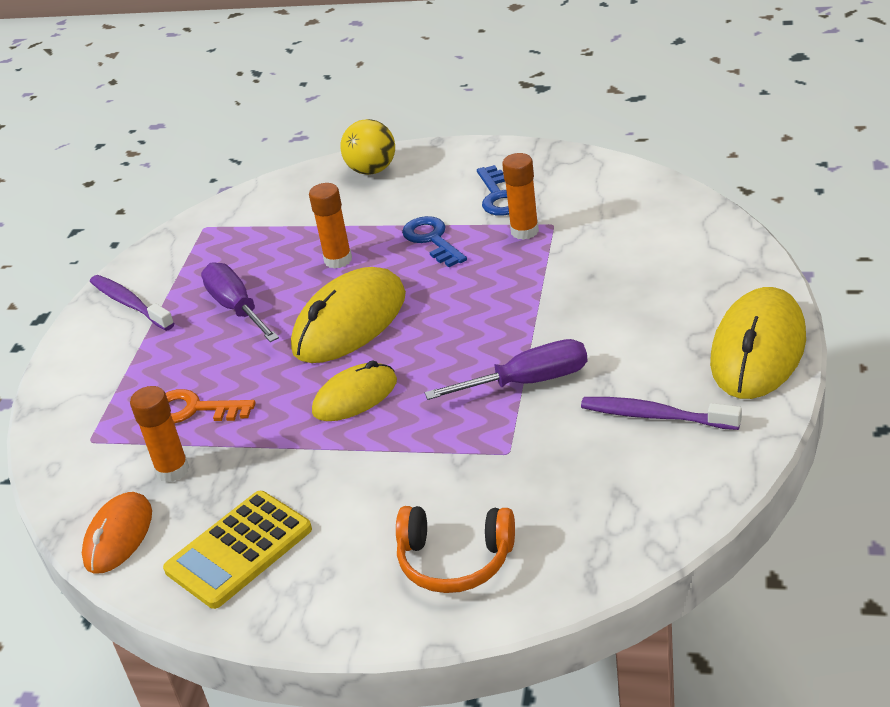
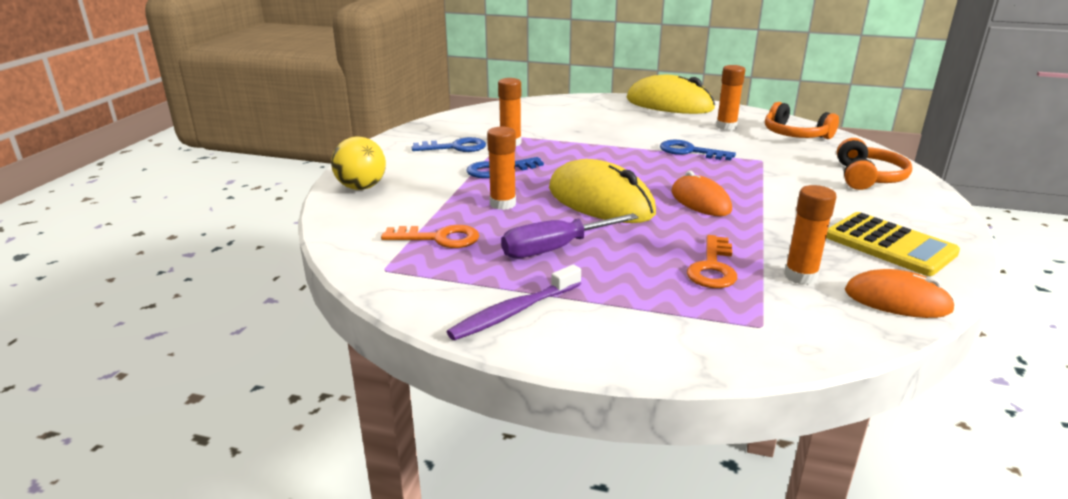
camera: 90 degrees left, 10 degrees down
yellow mouse [312,360,397,421] -> orange mouse [671,171,732,216]
purple screwdriver [425,339,587,400] -> blue key [660,140,736,161]
purple toothbrush [581,397,742,430] -> orange glue stick [716,65,745,130]
none -> orange key [381,225,479,248]
none -> orange headphones [765,102,839,139]

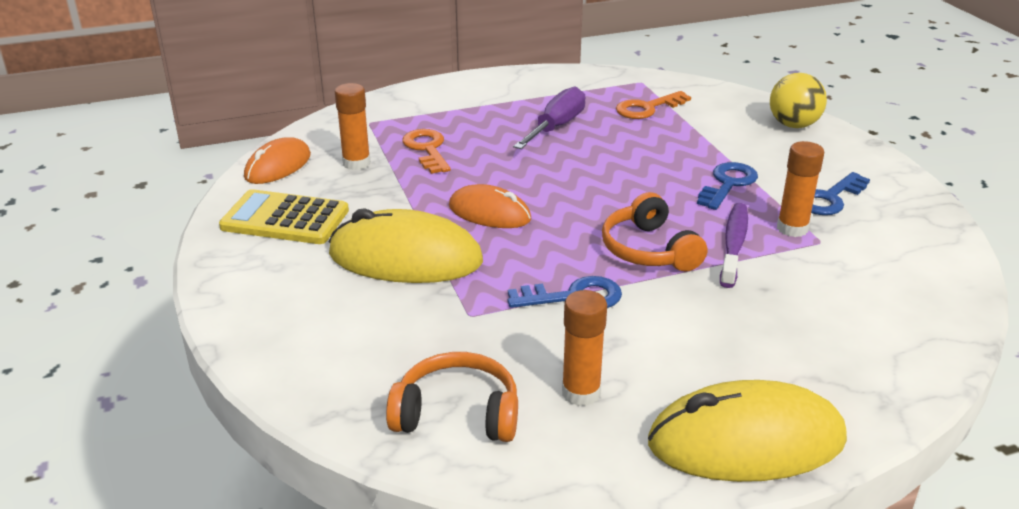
camera: 145 degrees right, 5 degrees up
purple toothbrush [447,264,581,341] -> purple toothbrush moved to [720,203,748,288]
orange glue stick [487,126,516,210] -> none
yellow mouse [549,159,656,223] -> yellow mouse moved to [328,208,483,283]
orange headphones [837,138,912,190] -> orange headphones moved to [602,192,707,271]
orange mouse [845,269,956,318] -> orange mouse turned 45 degrees counterclockwise [244,137,311,184]

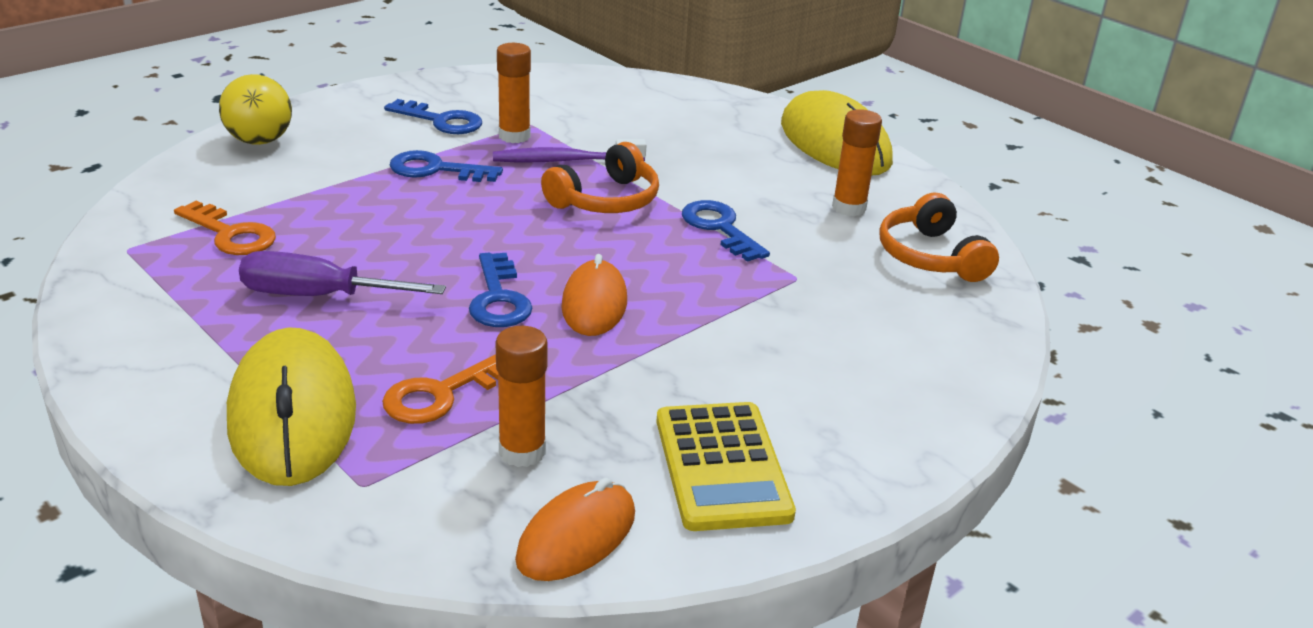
camera: 115 degrees left, 0 degrees up
orange mouse [244,137,311,184] -> orange mouse turned 60 degrees counterclockwise [515,477,635,581]
yellow mouse [328,208,483,283] -> yellow mouse moved to [227,327,356,486]
none -> blue key [469,253,532,327]

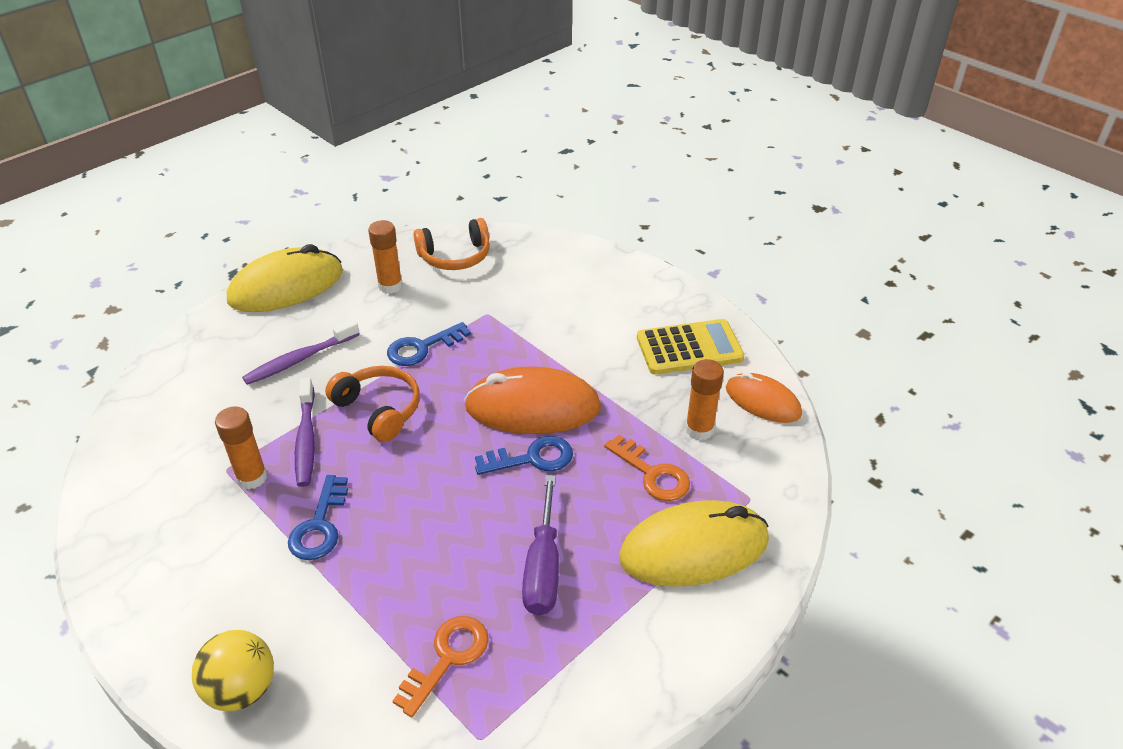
camera: 90 degrees left, 10 degrees up
blue key [384,99,482,134] -> none
orange mouse [561,254,627,336] -> orange mouse [464,366,601,434], size x1.64
none -> purple toothbrush [242,319,360,385]

